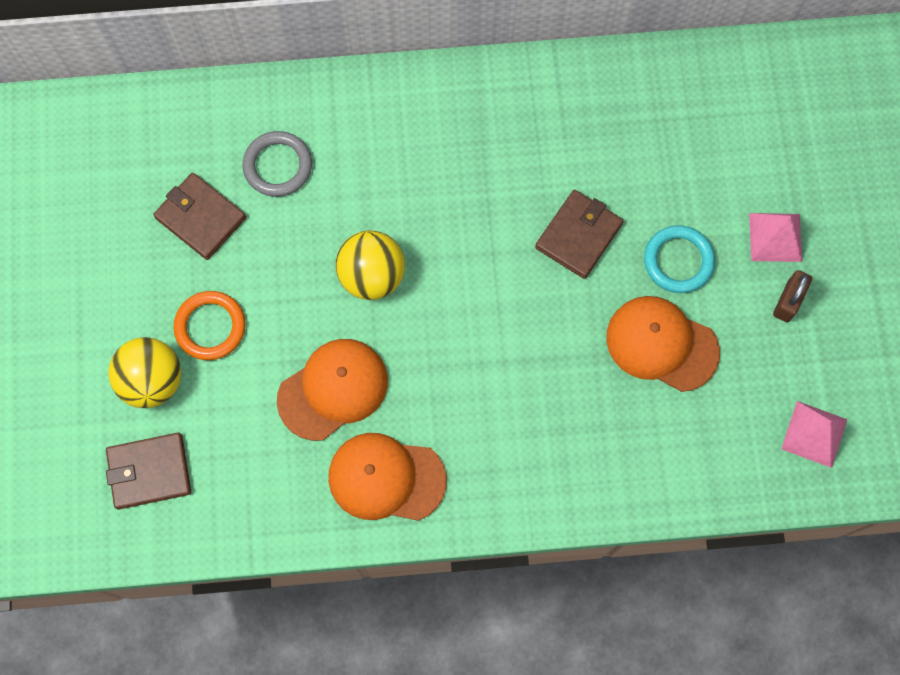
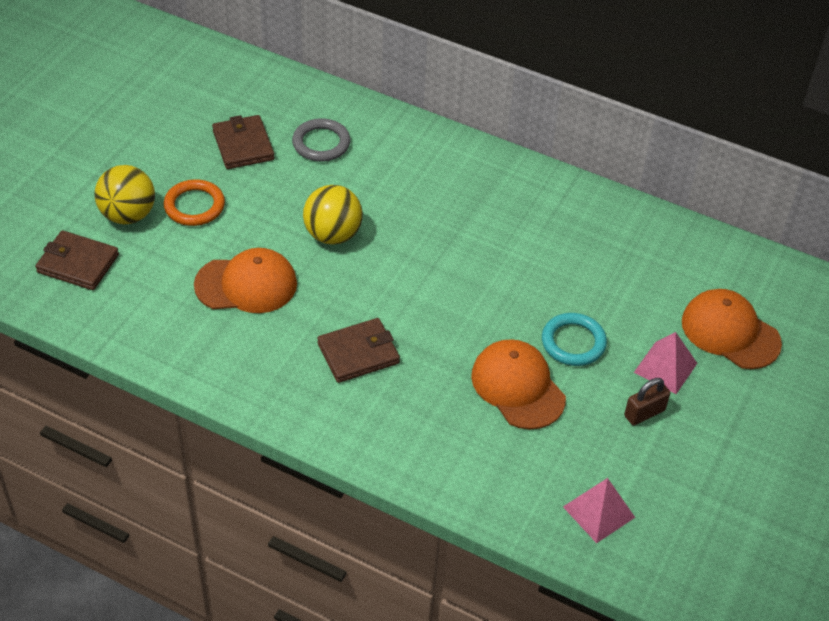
camera: 30 degrees right, 25 degrees down
orange cap [328,433,447,521] -> orange cap moved to [682,289,782,369]
brown wallet [535,190,623,279] -> brown wallet moved to [317,318,400,383]

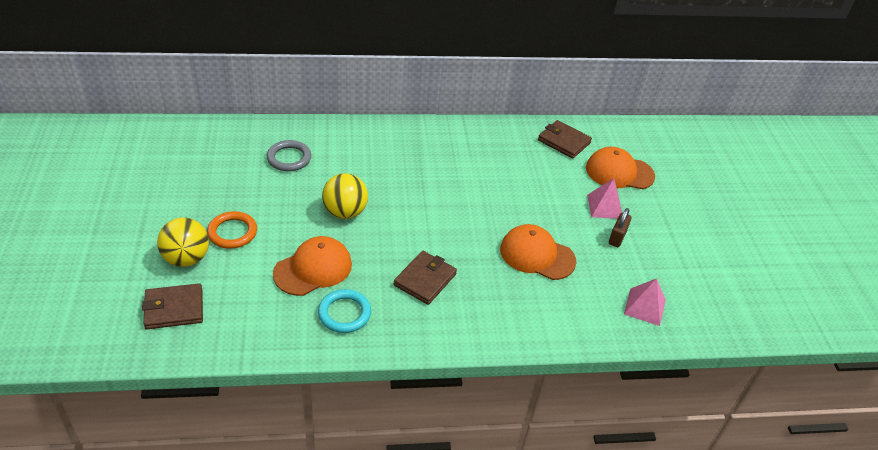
camera: 35 degrees left, 5 degrees down
brown wallet [212,115,275,169] -> brown wallet moved to [538,120,592,159]
turquoise ring [542,313,607,366] -> turquoise ring moved to [318,289,371,333]

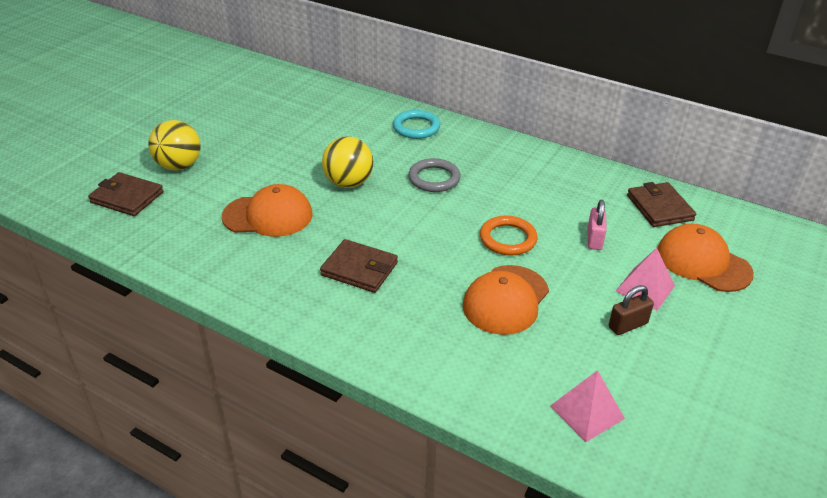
camera: 40 degrees right, 5 degrees down
orange ring [207,211,257,249] -> orange ring moved to [480,215,538,256]
grey ring [267,140,311,171] -> grey ring moved to [408,158,461,192]
turquoise ring [318,289,371,333] -> turquoise ring moved to [393,110,440,139]
brown wallet [394,251,457,305] -> brown wallet turned 45 degrees clockwise [320,239,398,293]
orange cap [500,224,576,280] -> orange cap turned 120 degrees counterclockwise [463,265,549,335]
none -> pink padlock [588,200,607,250]

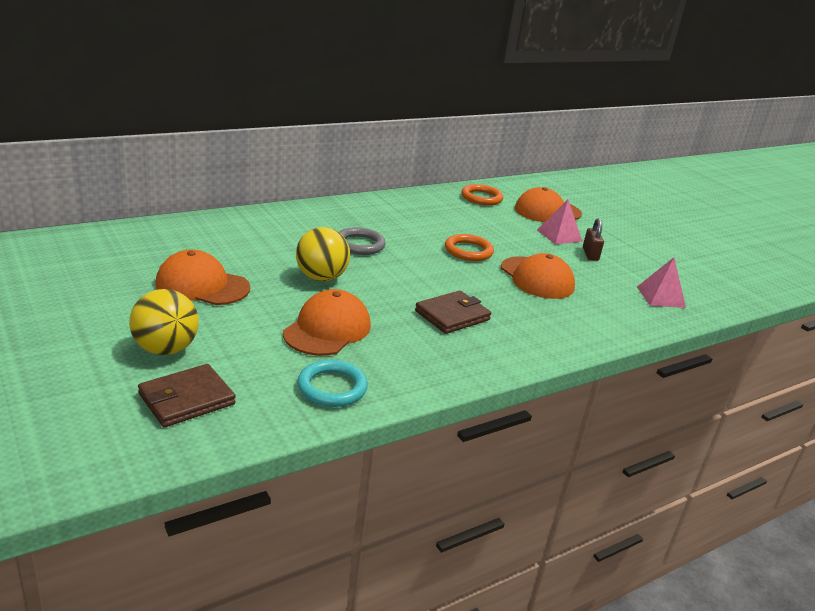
camera: 65 degrees left, 10 degrees down
turquoise ring [393,110,440,139] -> turquoise ring moved to [297,360,368,407]
pink padlock [588,200,607,250] -> none
brown wallet [627,182,696,227] -> orange ring [461,184,503,205]
none -> orange cap [155,249,250,305]

